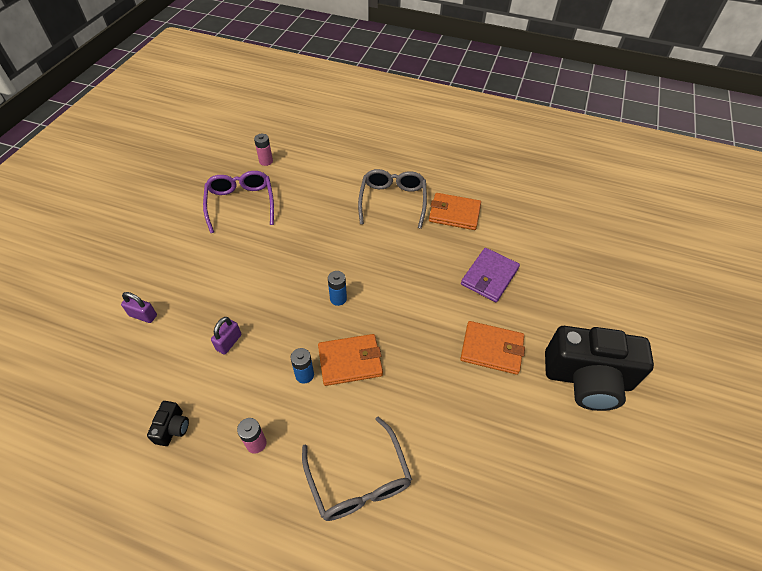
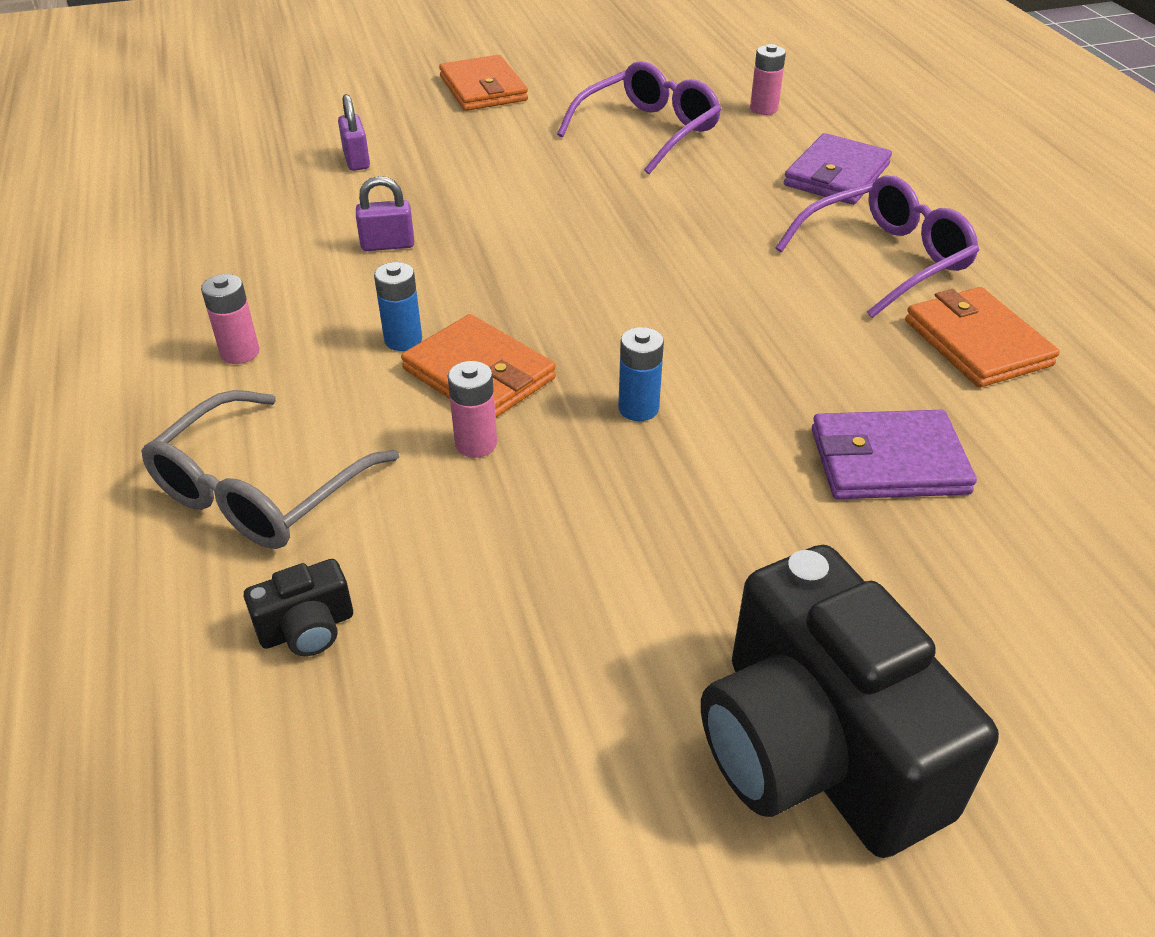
camera: 55 degrees right, 10 degrees down
black camera [147,401,189,446] -> black camera moved to [244,559,353,656]
blue battery [328,271,347,306] -> blue battery moved to [618,327,664,421]
grey glasses [358,169,427,229] -> purple glasses [776,176,979,318]
orange wallet [460,321,525,375] -> orange wallet moved to [439,55,528,111]
none -> pink battery [448,361,497,458]
none -> purple wallet [784,133,892,205]

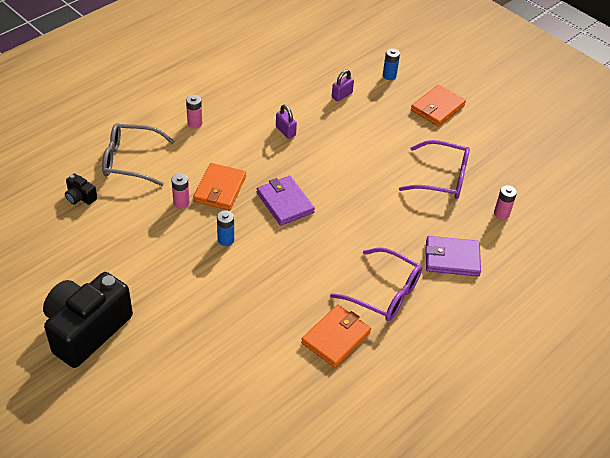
camera: 60 degrees right, 5 degrees up
blue battery [374,262,422,351] -> blue battery moved to [383,48,400,80]
purple wallet [812,410,977,499] -> purple wallet moved to [257,176,315,226]

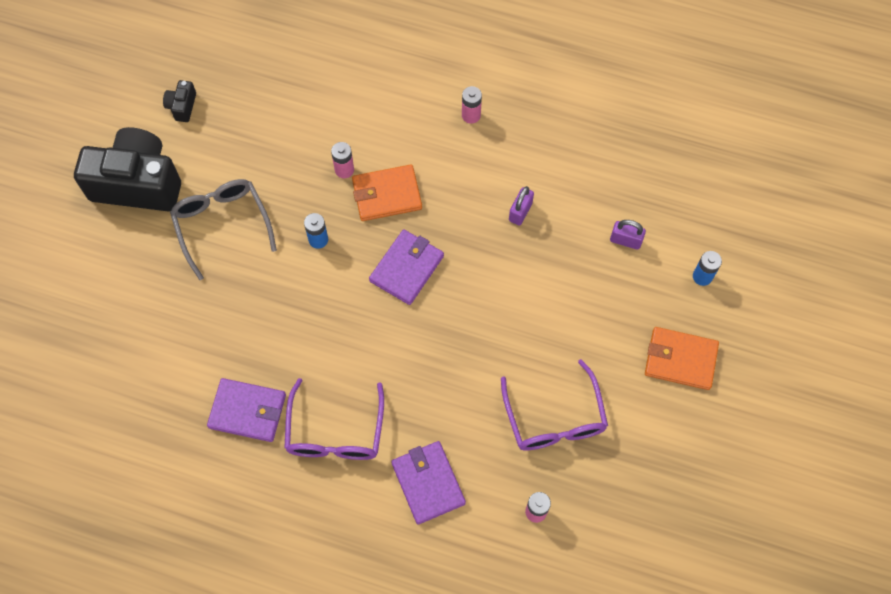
camera: 65 degrees right, 20 degrees up
black camera [65,174,97,205] -> black camera moved to [163,80,196,122]
grey glasses [102,123,175,186] -> grey glasses moved to [170,179,277,280]
orange wallet [301,305,371,368] -> purple wallet [207,378,286,442]

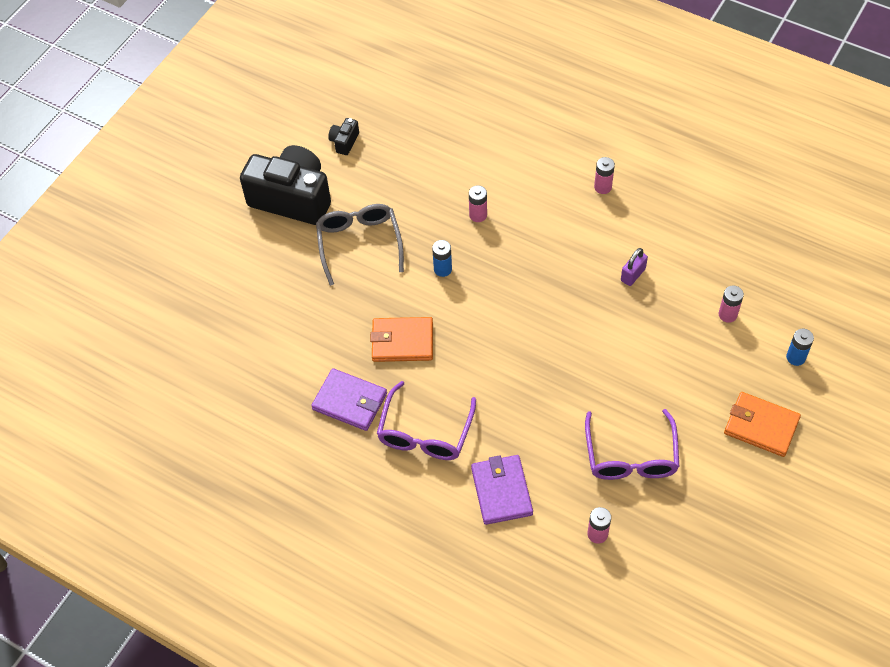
camera: 15 degrees right, 10 degrees down
orange wallet [352,164,422,221] -> orange wallet moved to [370,317,433,362]
purple wallet [369,229,444,305] -> none
purple padlock [610,220,646,250] -> pink battery [719,285,744,323]

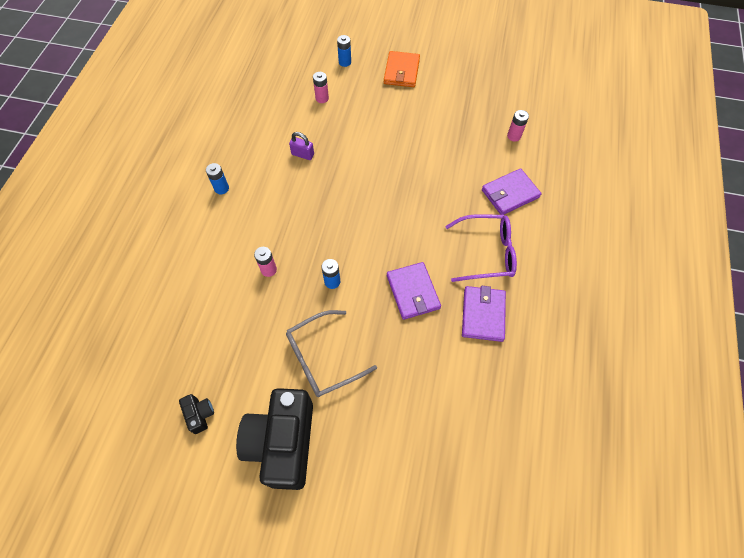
camera: 110 degrees left, 5 degrees up
black camera [328,118,359,155] -> black camera turned 120 degrees counterclockwise [179,394,214,434]
orange wallet [370,317,433,362] -> purple wallet [387,262,441,320]
purple glasses [585,409,679,480] -> none
pink battery [594,157,615,194] -> blue battery [206,163,229,194]

